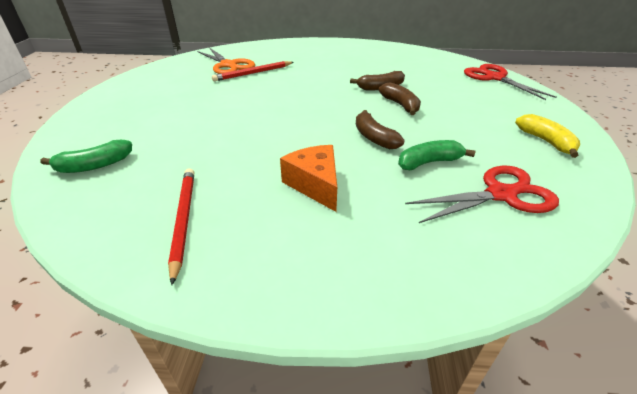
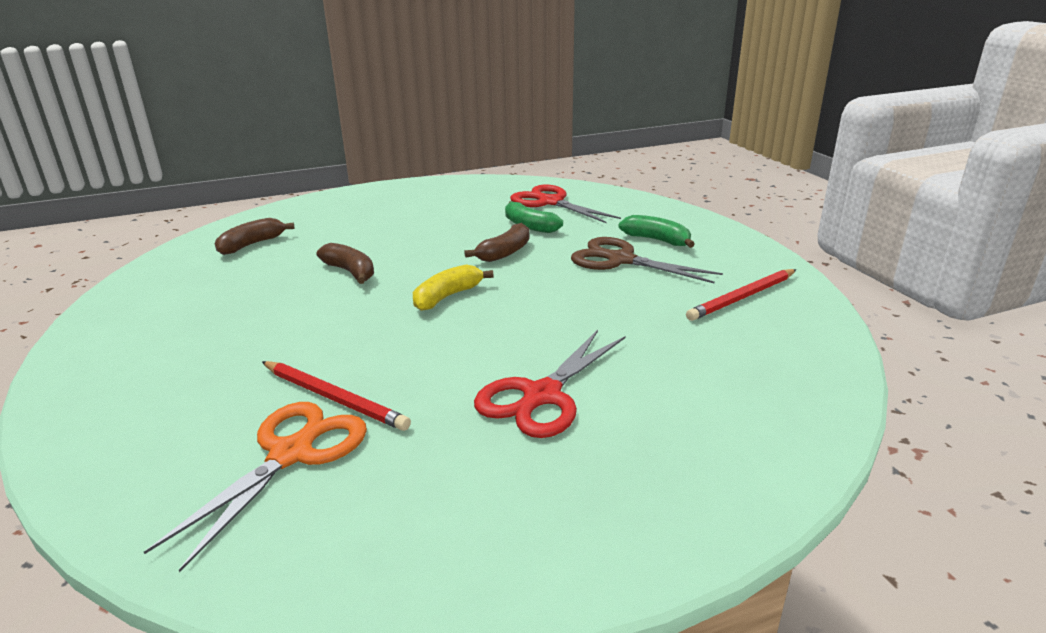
camera: 115 degrees left, 10 degrees down
green banana [40,140,132,173] -> green banana moved to [619,215,695,248]
orange cheese [280,145,337,212] -> brown scissors [571,237,723,283]
brown banana [379,82,421,115] -> brown banana moved to [215,218,295,255]
red scissors [464,64,557,100] -> red scissors moved to [474,330,625,438]
yellow banana [515,114,580,158] -> yellow banana moved to [413,264,494,311]

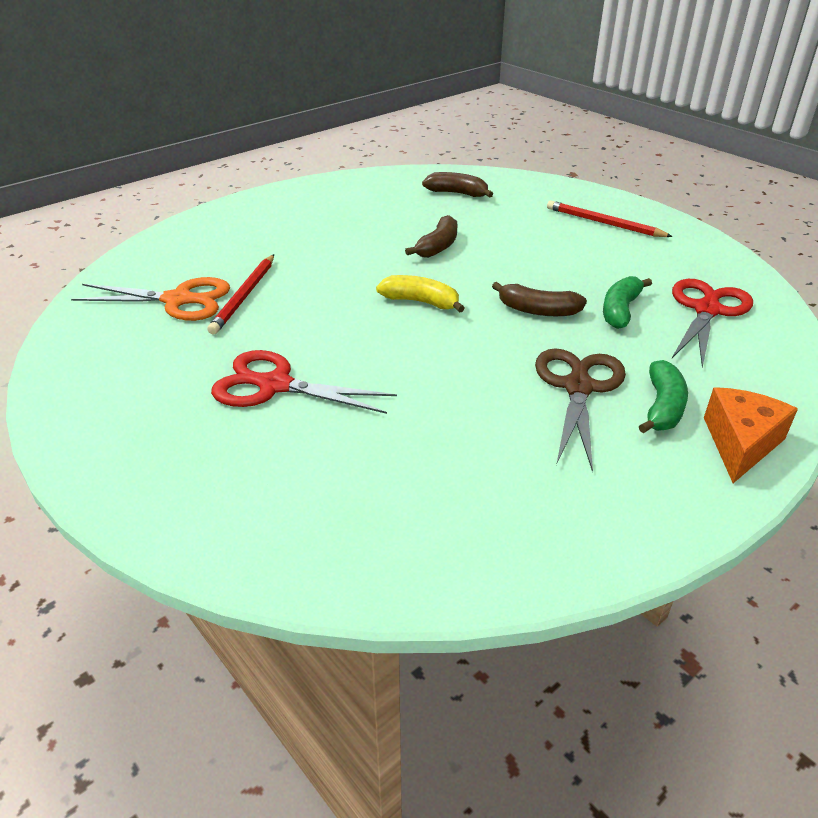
camera: 70 degrees right, 10 degrees up
red pencil [686,269,796,321] -> red pencil moved to [547,201,673,237]
none -> orange cheese [704,387,798,483]

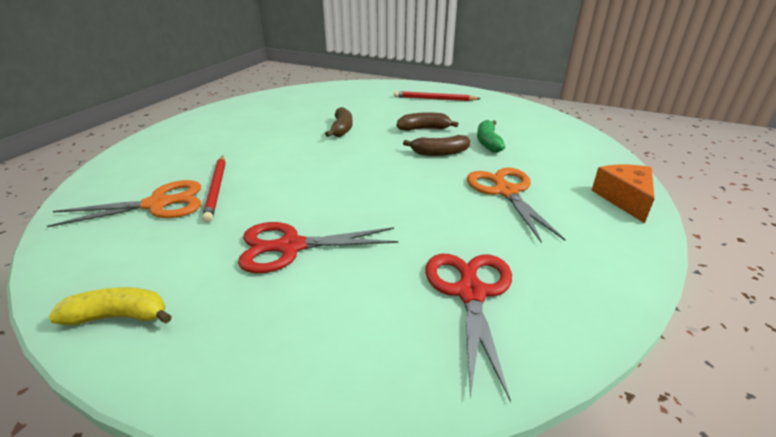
camera: 25 degrees left, 5 degrees down
yellow banana [376,275,465,313] -> yellow banana moved to [48,287,172,326]
brown banana [422,172,493,198] -> brown banana moved to [397,112,459,131]
brown scissors [535,348,626,472] -> orange scissors [467,168,566,243]
green banana [639,360,688,433] -> none
red scissors [672,279,753,368] -> red scissors moved to [425,254,512,402]

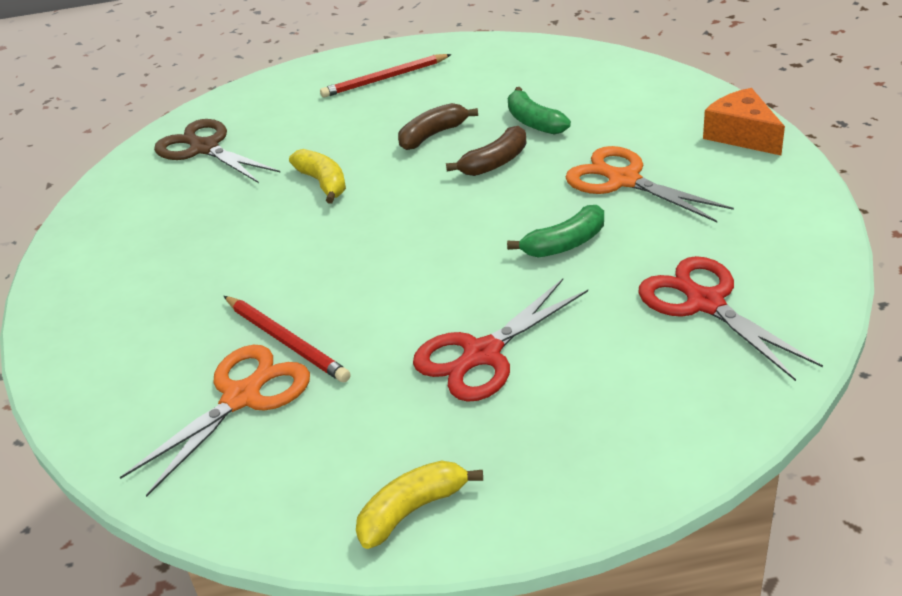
camera: 30 degrees left, 5 degrees up
brown banana [325,107,353,137] -> yellow banana [289,149,346,203]
none -> brown scissors [154,119,280,183]
none -> green banana [507,205,604,258]

